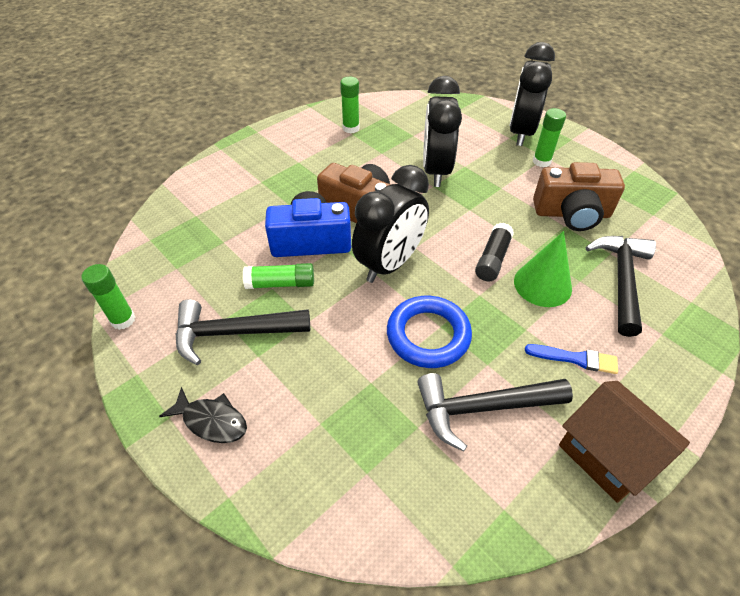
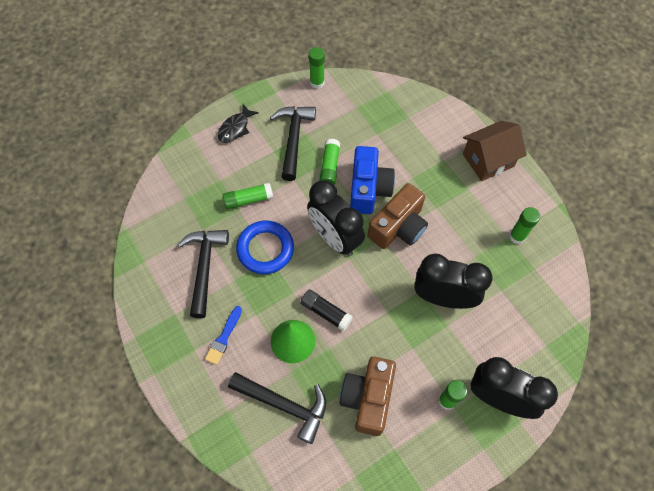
camera: 100 degrees right, 15 degrees up
brown house [559,381,690,503] -> brown house moved to [463,120,527,181]
none -> green glue stick [223,183,273,209]

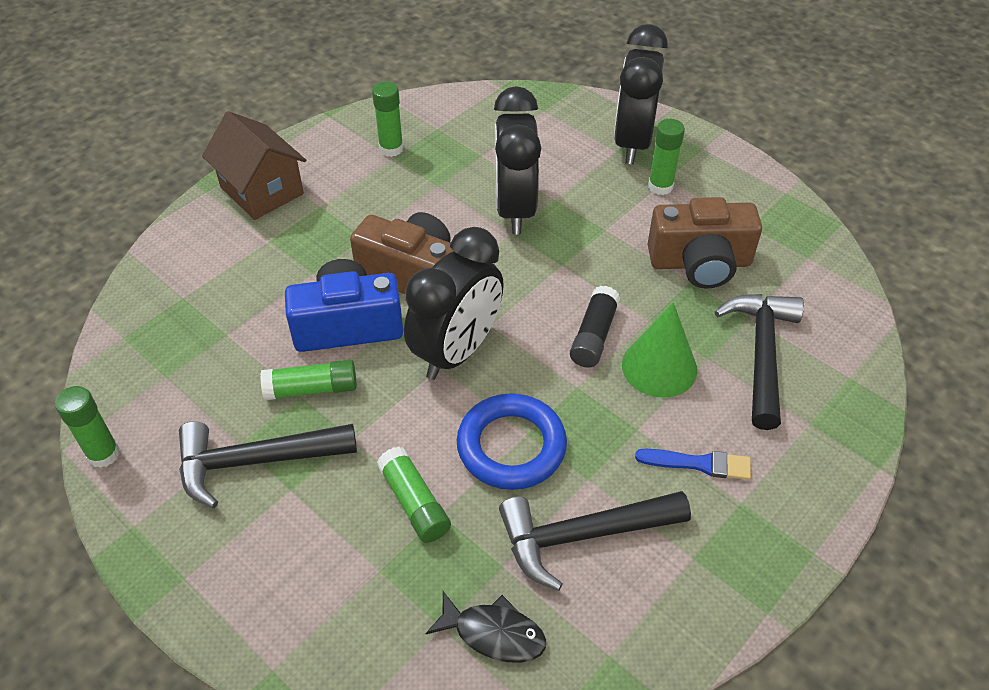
camera: 105 degrees left, 15 degrees down
black fish [218,104,259,143] -> black fish moved to [426,591,546,663]

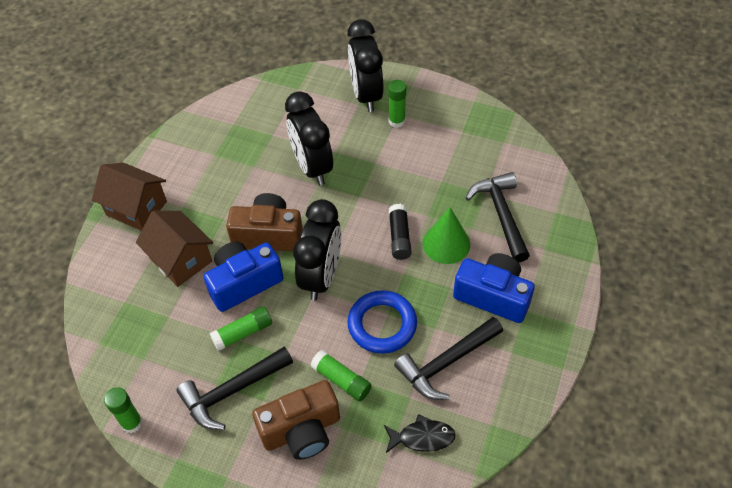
camera: 20 degrees left, 5 degrees up
green glue stick [372,81,404,157] -> none
blue brush [635,449,751,480] -> blue camera [453,253,535,323]
brown camera [648,197,762,289] -> brown camera moved to [252,380,340,460]
none -> brown house [136,211,213,287]

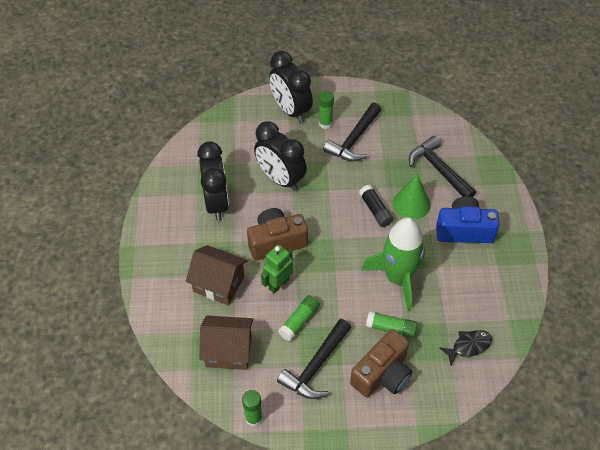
camera: 25 degrees left, 0 degrees up
brown house [92,163,167,231] -> brown house moved to [199,315,253,370]
blue camera [203,242,284,312] -> green robot [261,245,293,294]
black clock [293,199,341,301] -> black clock moved to [197,141,229,221]
blue ring [347,290,417,354] -> green rocket [361,217,425,311]
black hammer [394,317,503,400] -> black hammer moved to [323,103,381,162]

